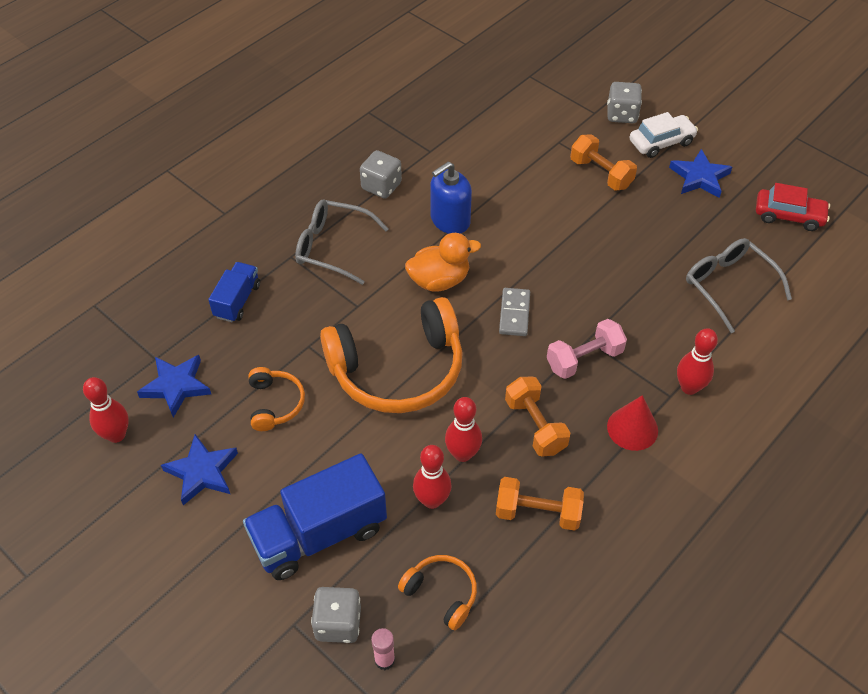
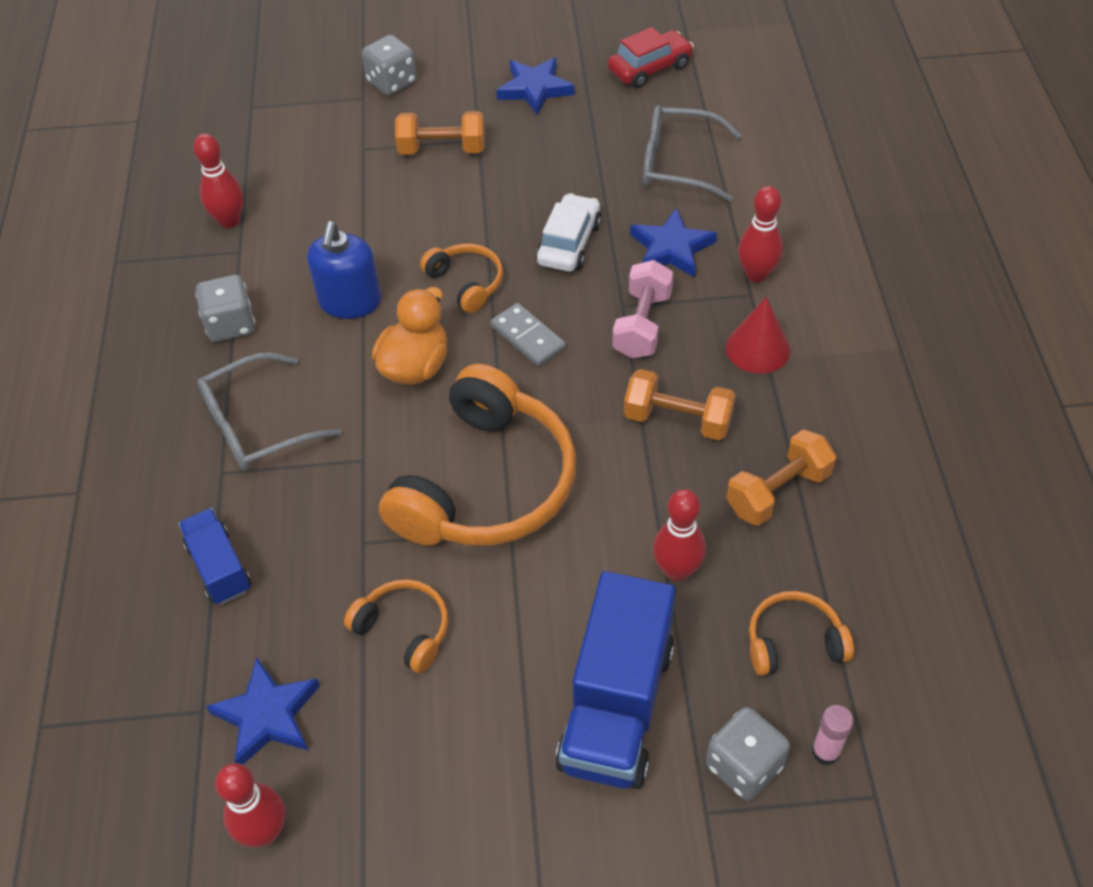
camera: 45 degrees left, 0 degrees up
blue star [161,434,238,505] -> blue star moved to [630,208,717,277]
red bowling pin [445,397,482,462] -> red bowling pin moved to [193,133,244,228]
white car [630,112,698,158] -> white car moved to [536,193,602,272]
none -> orange headphones [420,243,503,313]

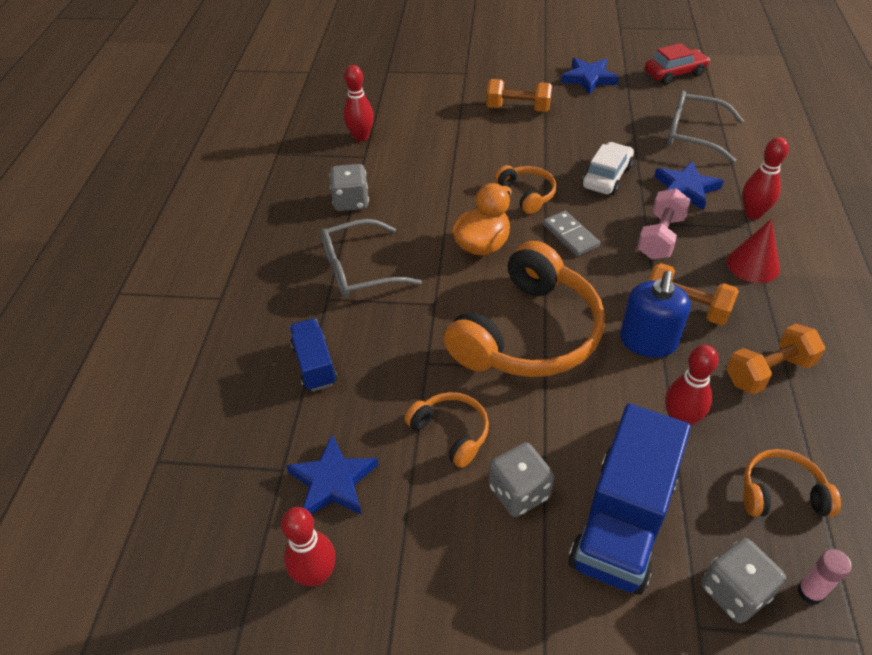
camera: 10 degrees right, 5 degrees down
blue soap dispenser [307,221,381,319] -> blue soap dispenser moved to [620,271,691,358]
grey dice [362,35,417,96] -> grey dice moved to [489,442,554,517]

